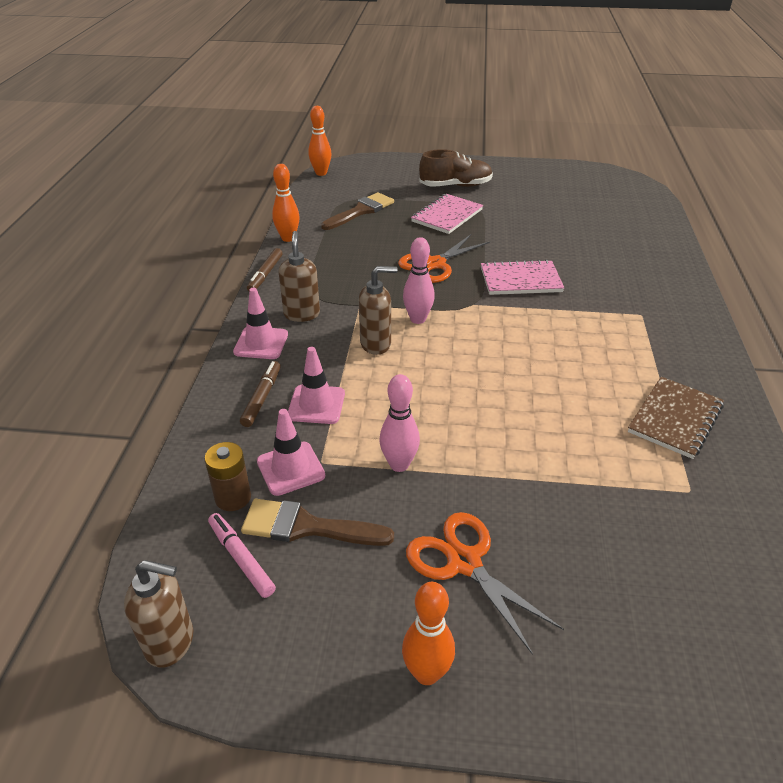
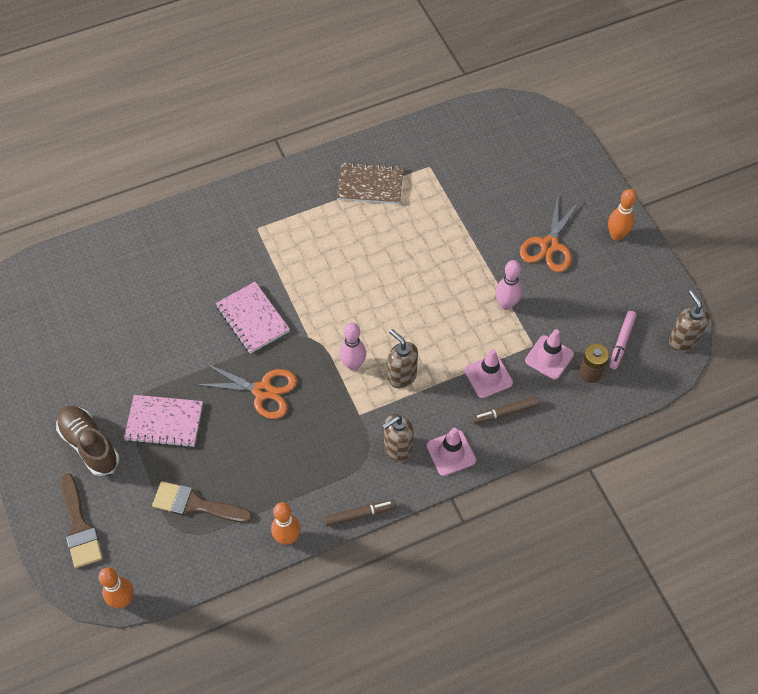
camera: 120 degrees left, 20 degrees up
brown brush [241,499,394,546] -> brown brush moved to [61,473,103,568]

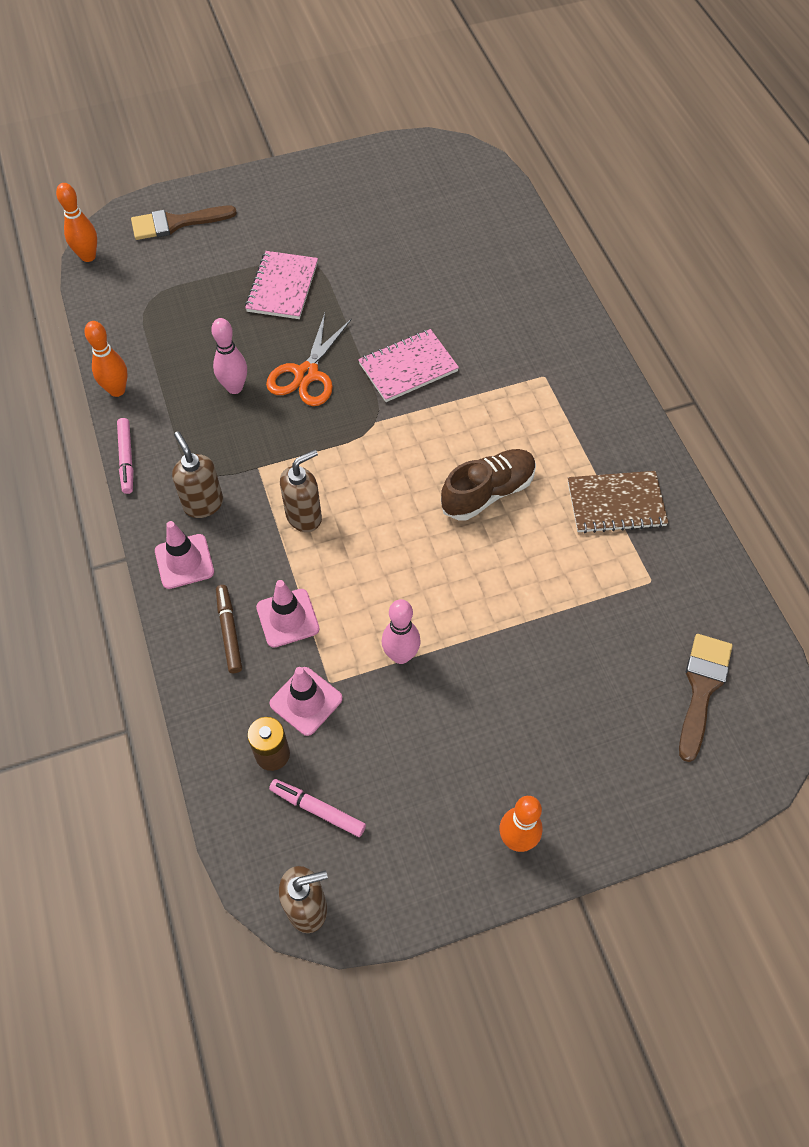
camera: 95 degrees right, 0 degrees up
brown shoe [56,406,119,476] -> brown shoe moved to [441,449,536,520]
brown brush [152,481,253,523] -> brown brush moved to [679,634,733,762]
brown marker [324,500,396,527] -> pink marker [117,418,133,494]
brown notebook [337,162,404,204] -> brown notebook turned 75 degrees clockwise [568,471,668,533]
pink bowling pin [339,322,366,371] -> pink bowling pin moved to [211,318,247,394]
orange scissors [520,196,580,272] -> none

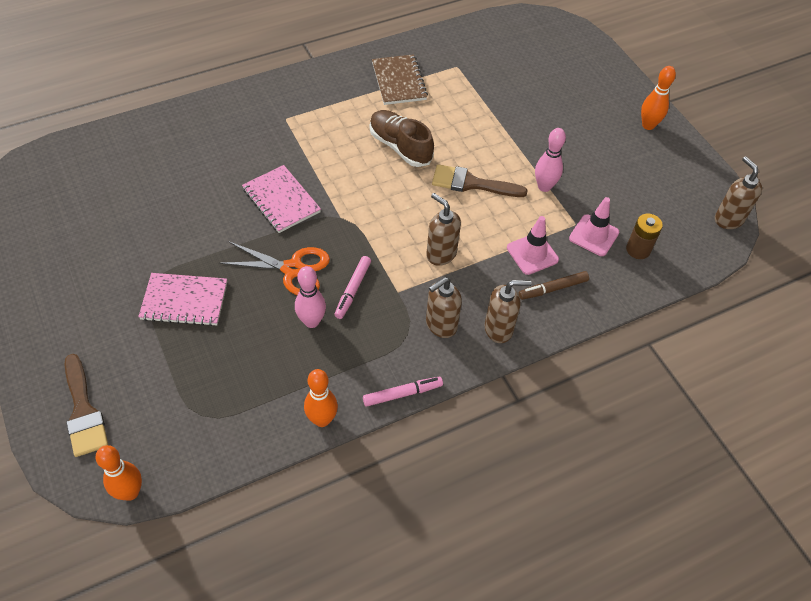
camera: 100 degrees left, 5 degrees down
pink traffic cone [155,521,214,589] -> brown soap dispenser [485,280,531,343]
pink marker [269,779,366,837] -> pink marker moved to [334,256,371,319]
brown brush [679,634,733,762] -> brown brush moved to [432,164,528,197]

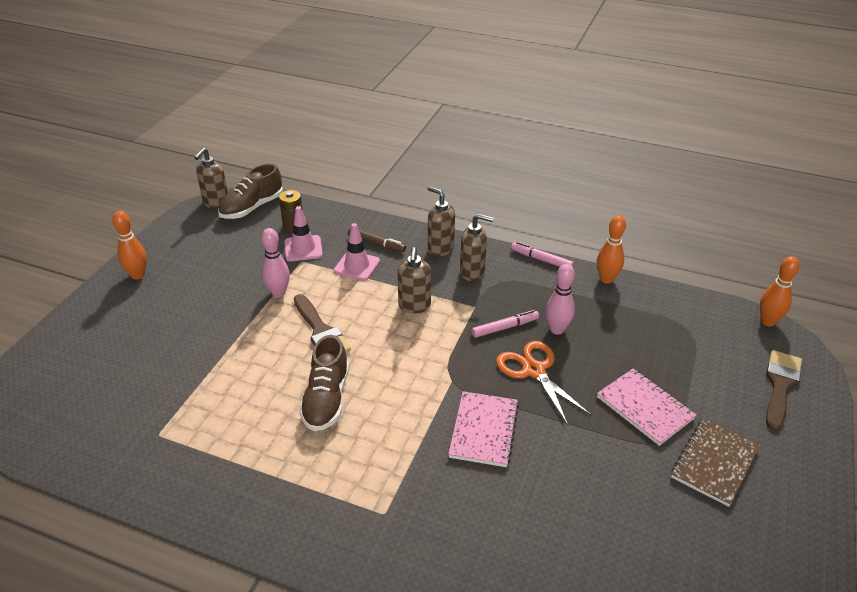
camera: 130 degrees left, 15 degrees down
brown notebook [372,54,428,105] -> brown notebook moved to [671,419,760,507]
none -> brown shoe [218,163,283,219]

